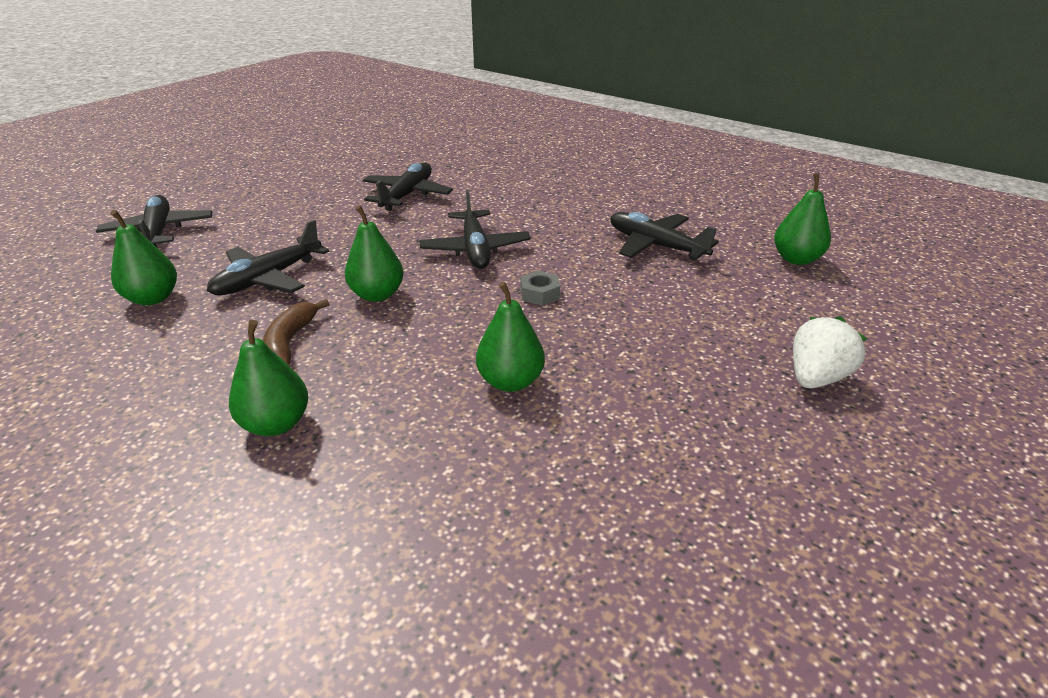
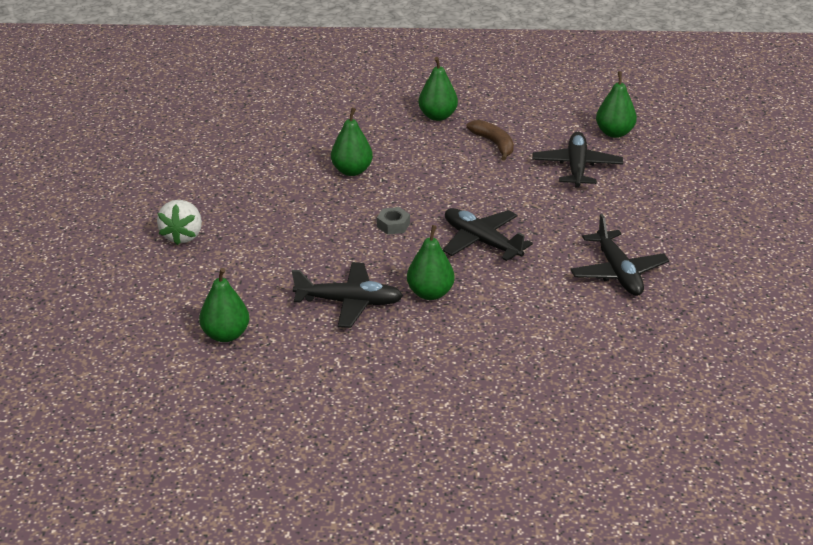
camera: 145 degrees right, 0 degrees up
black plane [96,195,212,247] -> none
green pear [345,205,404,302] -> green pear moved to [407,225,455,300]

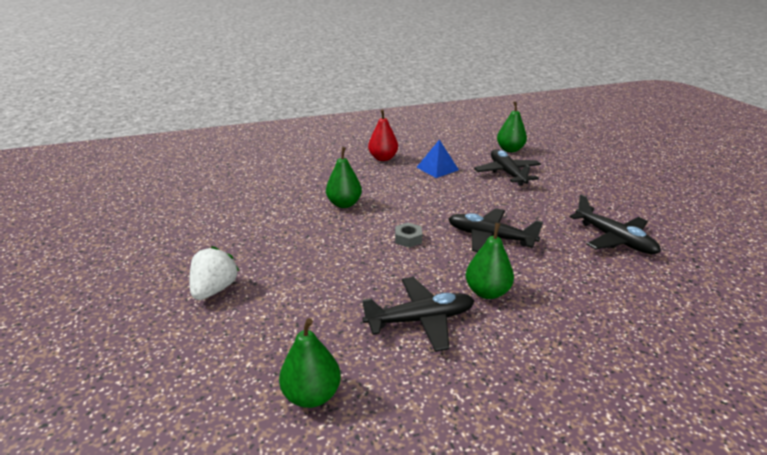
camera: 20 degrees left, 5 degrees down
white strawberry [157,200,202,245] -> white strawberry turned 150 degrees counterclockwise [190,246,239,300]
green pear [418,57,458,121] -> red pear [368,109,398,161]
brown banana [466,120,514,161] -> blue pyramid [416,139,459,178]

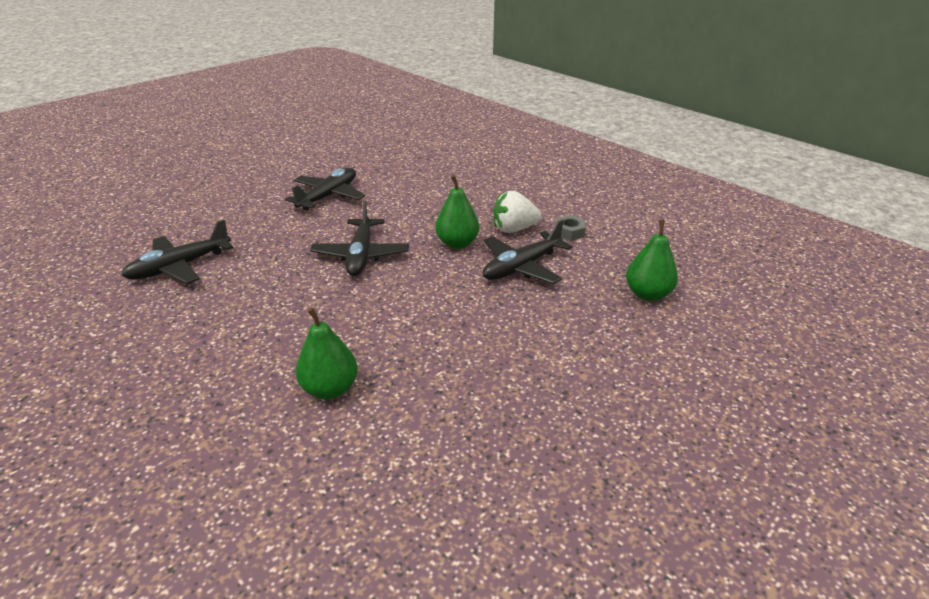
camera: 115 degrees left, 5 degrees up
white strawberry [190,246,239,300] -> white strawberry moved to [493,191,542,233]
black plane [362,277,475,352] -> black plane turned 90 degrees counterclockwise [483,219,573,284]
red pear [368,109,398,161] -> none
grey nut [395,223,422,248] -> grey nut moved to [556,215,586,241]
blue pyramid [416,139,459,178] -> none
green pear [497,102,527,152] -> none

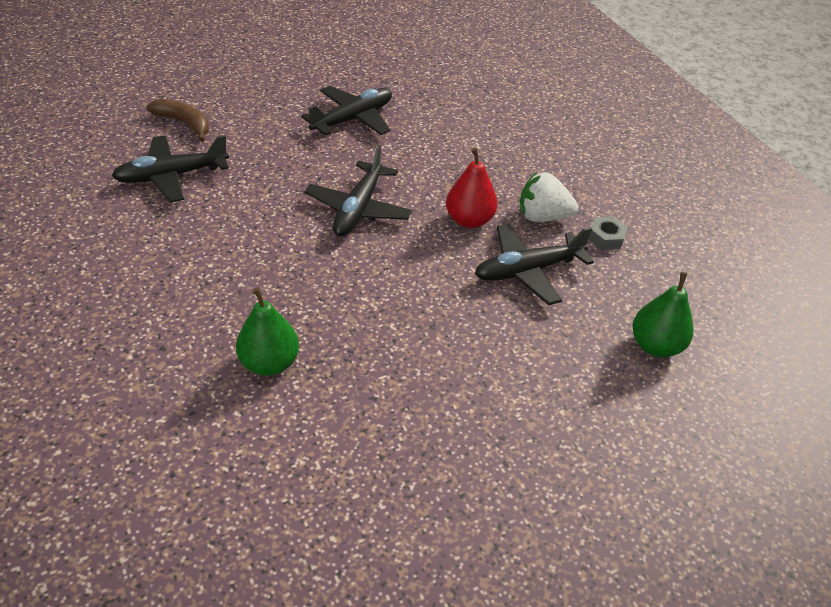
camera: 15 degrees right, 10 degrees up
green pear [435,175,479,249] -> red pear [446,148,498,228]
none -> brown banana [146,99,209,142]

